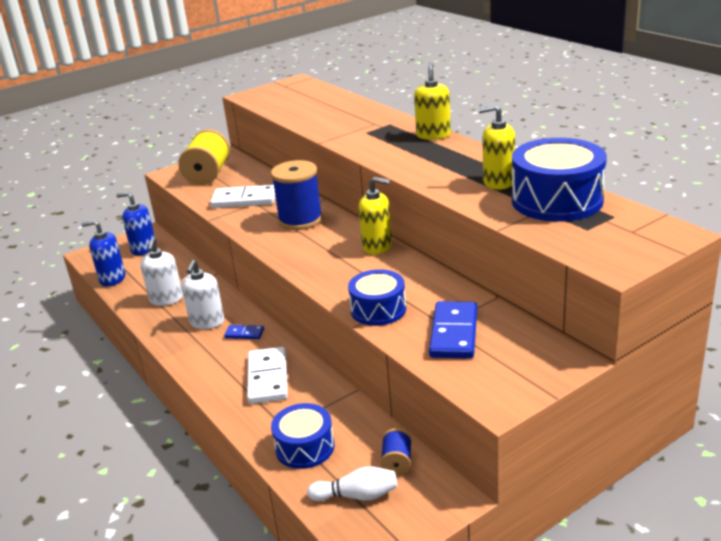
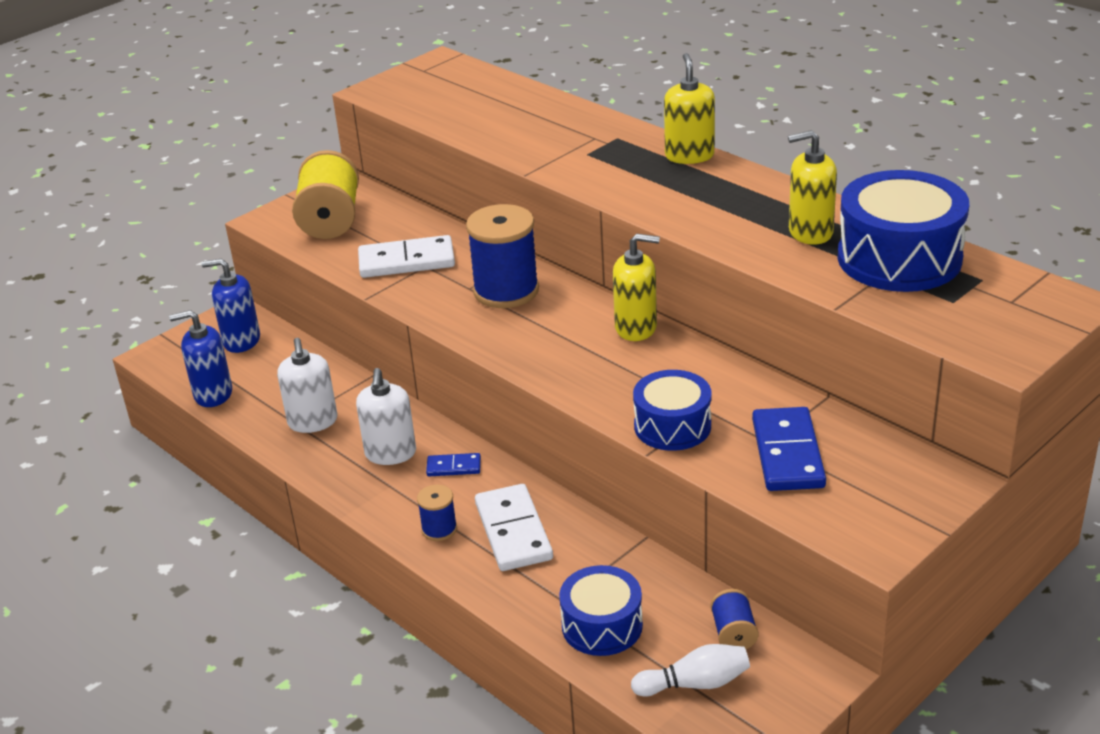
camera: 10 degrees left, 5 degrees up
none -> blue spool [417,485,457,541]

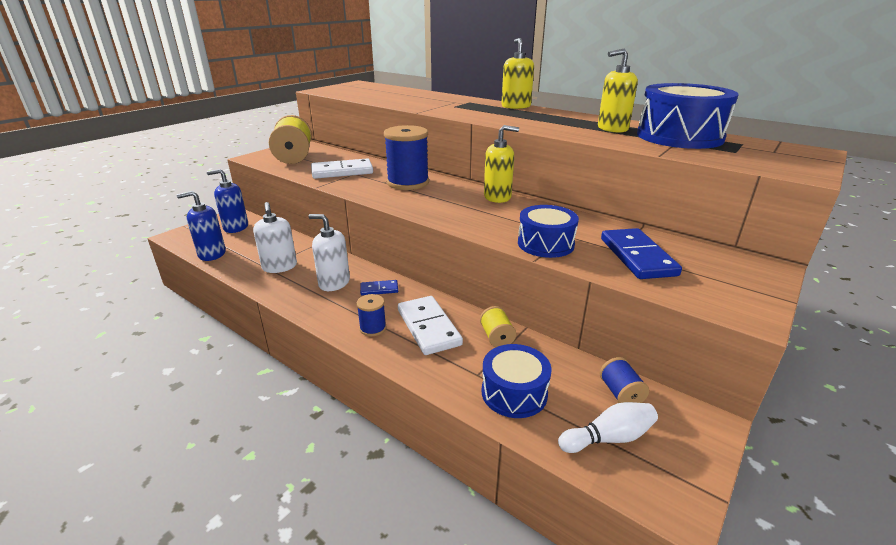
camera: 10 degrees left, 5 degrees down
white soap dispenser [356,368,416,465] -> white soap dispenser turned 120 degrees clockwise [308,214,350,291]
none -> yellow spool [480,306,516,347]

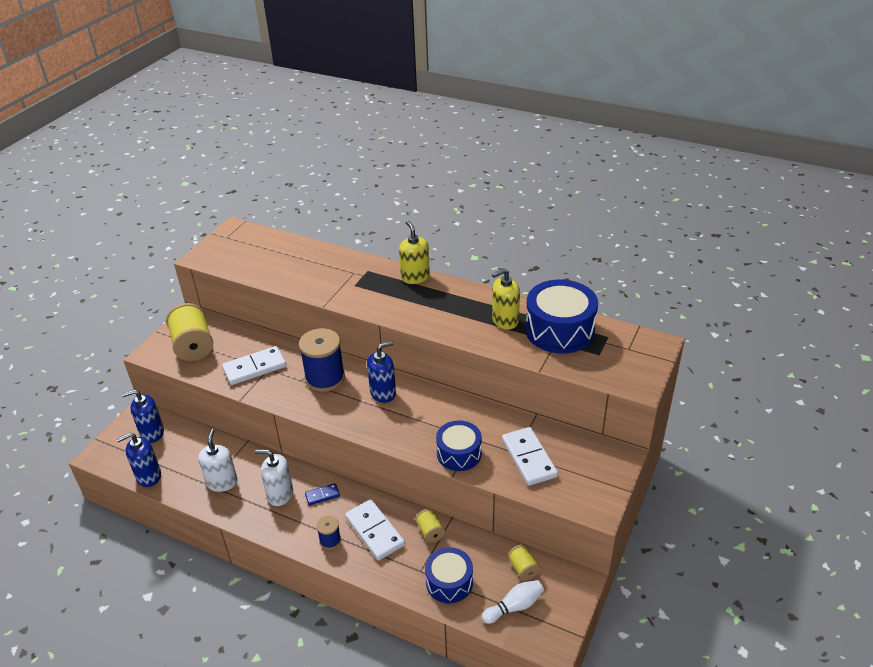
camera: 10 degrees left, 10 degrees up
white soap dispenser [253,202,297,273] -> white soap dispenser turned 150 degrees counterclockwise [198,428,237,492]
yellow soap dispenser [484,125,519,203] -> none
blue spool [600,357,649,403] -> yellow spool [507,544,540,581]
blue domino [601,228,682,279] -> white domino [502,427,558,486]
none -> blue soap dispenser [367,341,396,403]

